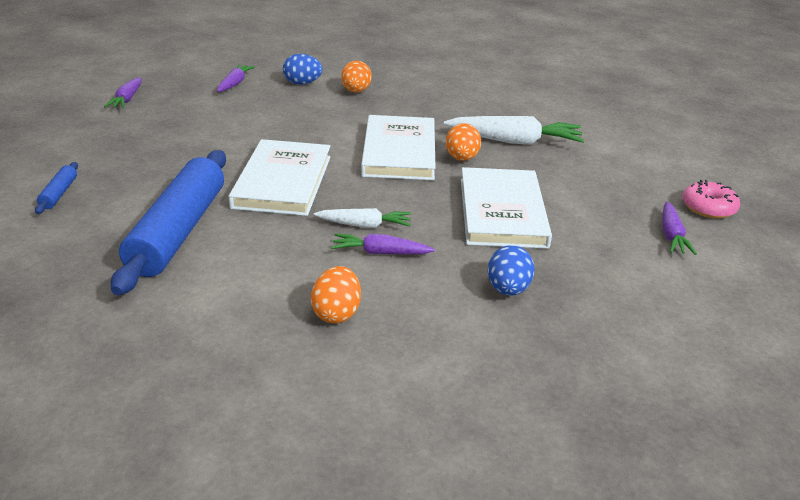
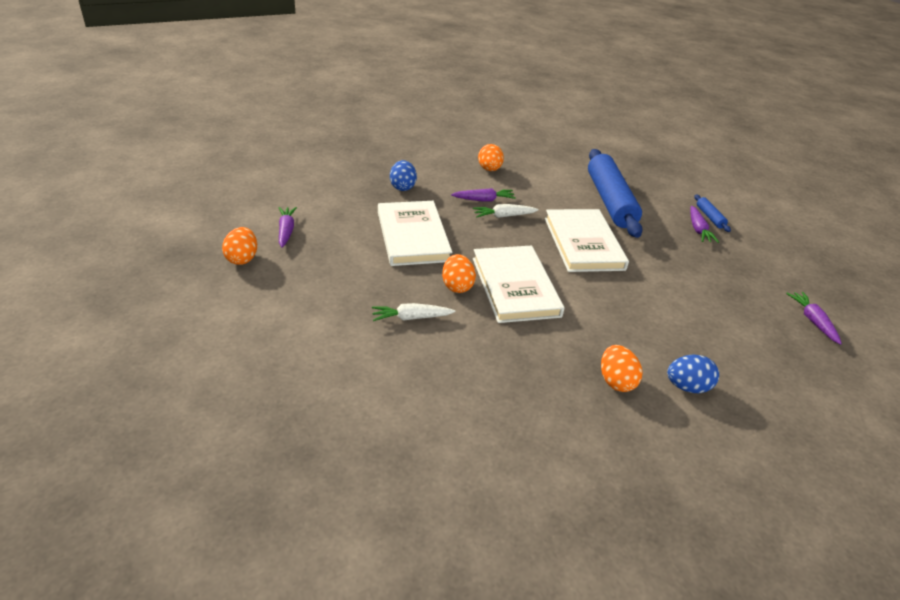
camera: 165 degrees right, 5 degrees up
purple carrot [217,64,255,92] -> purple carrot moved to [690,206,719,243]
white carrot [444,116,584,145] -> white carrot [372,303,455,321], size x0.58
pink donut [683,180,740,219] -> orange egg [222,227,257,265]

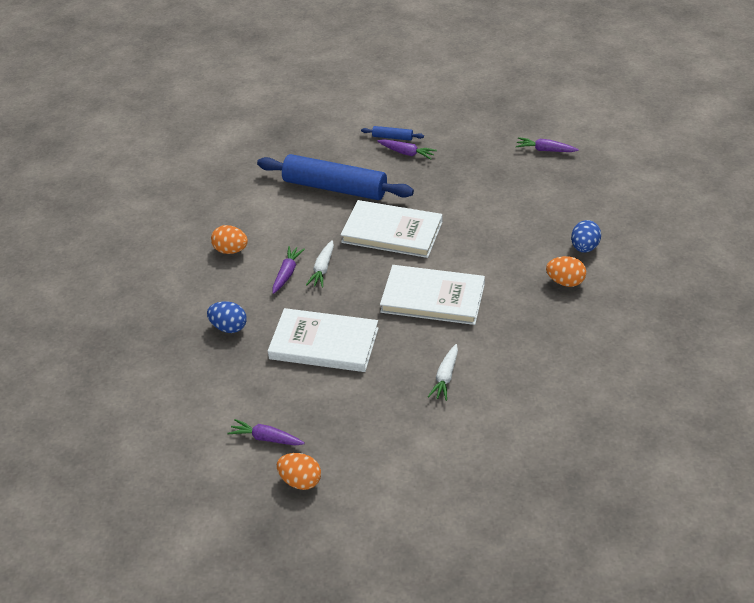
camera: 60 degrees left, 5 degrees up
orange egg [442,254,476,293] -> none

